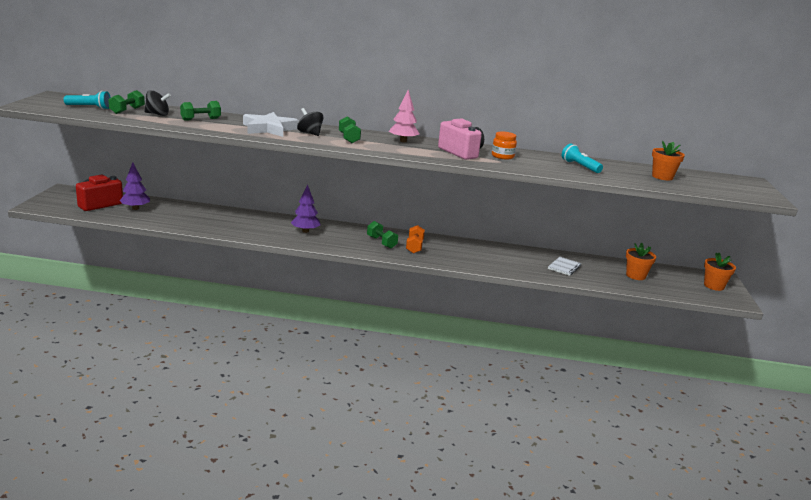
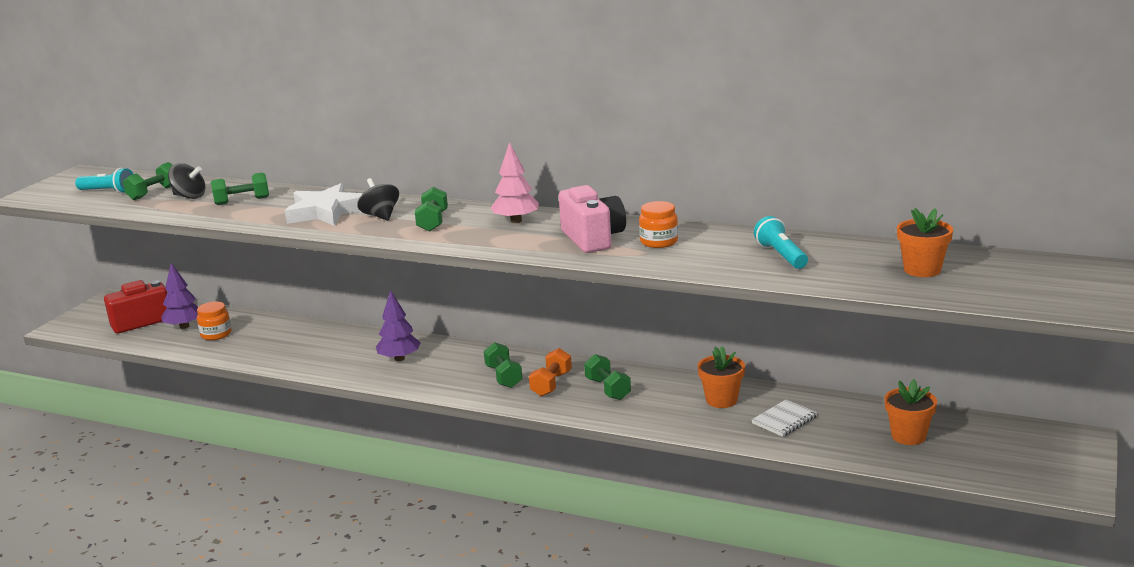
camera: 20 degrees right, 0 degrees up
orange flower pot [704,253,736,291] -> orange flower pot moved to [698,346,745,408]
none -> orange jar [197,301,232,340]
none -> green dumbbell [584,354,631,400]

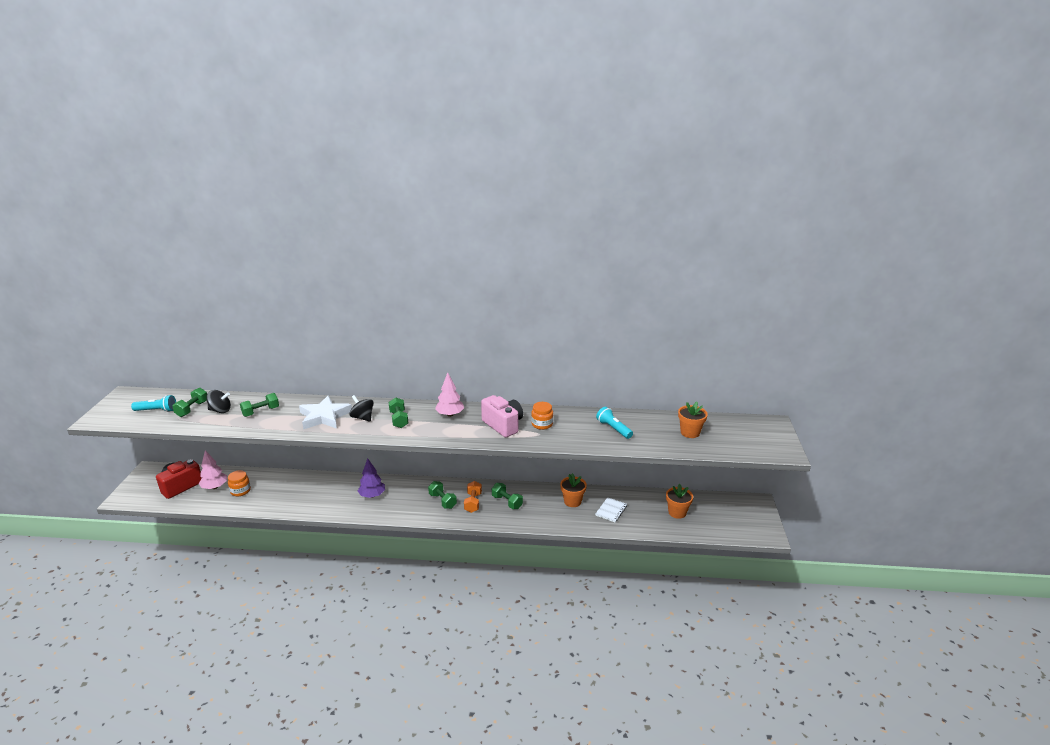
camera: 20 degrees left, 5 degrees up
purple tree [161,263,198,329] -> pink tree [199,450,227,489]

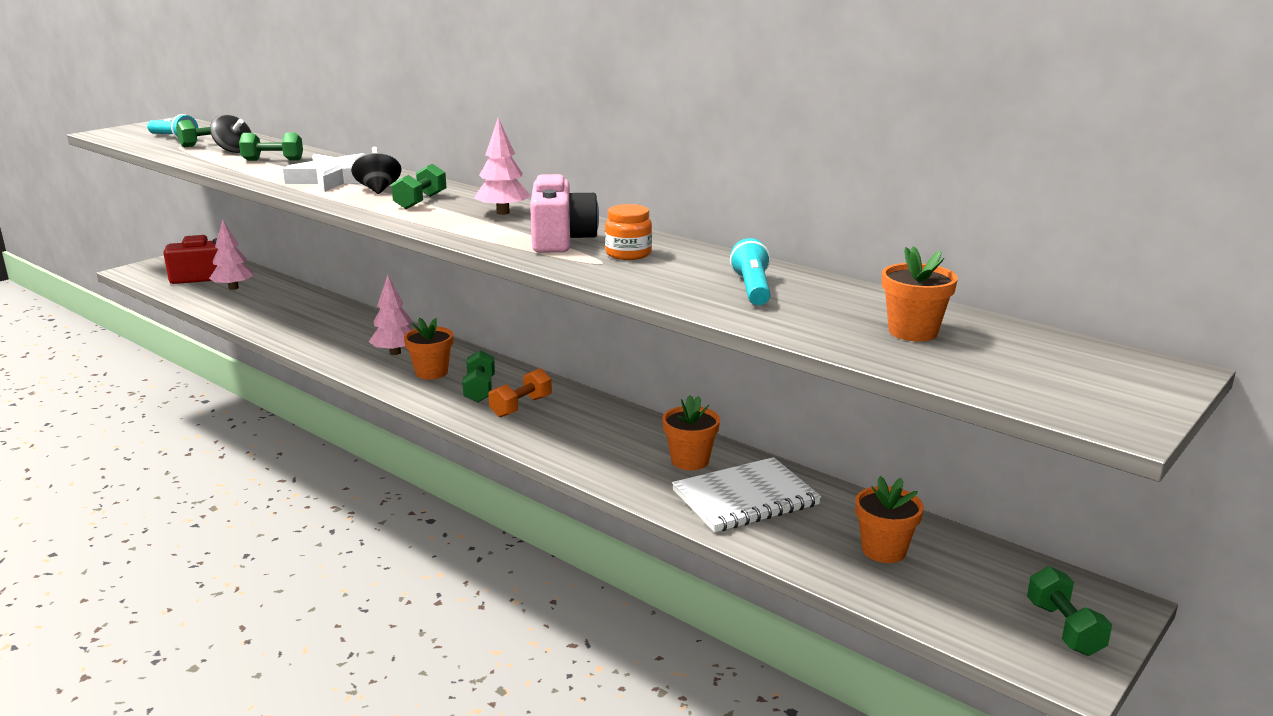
camera: 35 degrees right, 5 degrees down
orange jar [228,470,251,496] -> none
purple tree [358,458,385,498] -> pink tree [369,275,413,355]
green dumbbell [492,483,523,509] -> green dumbbell moved to [1027,566,1112,656]
white notebook [596,497,627,522] -> white notebook [672,457,821,532], size x1.77
none -> orange flower pot [404,318,453,379]

